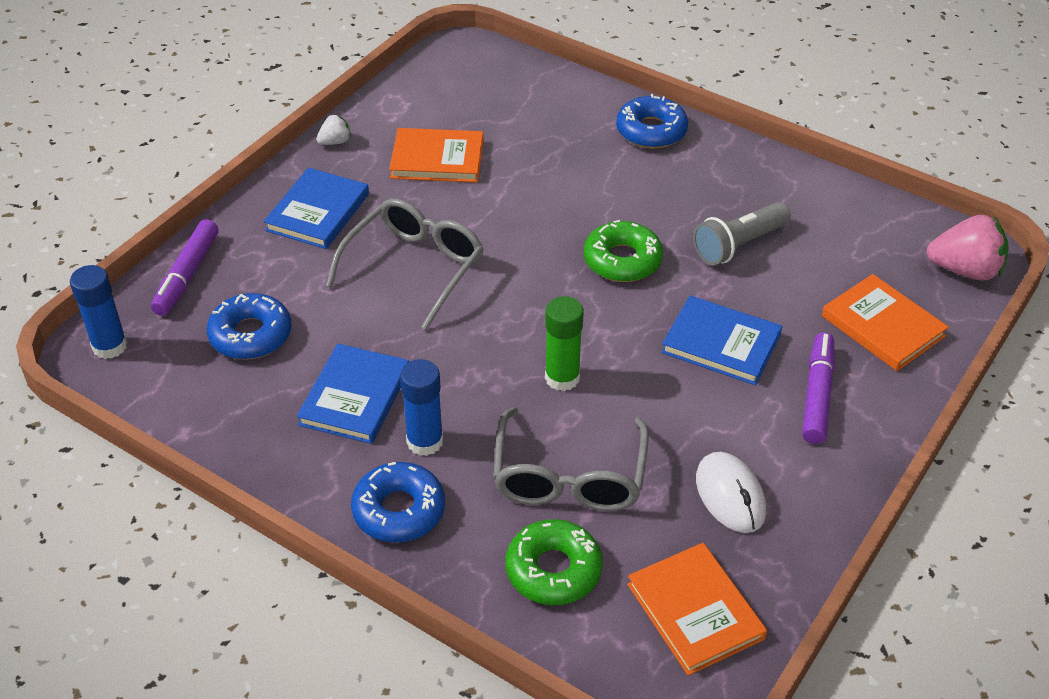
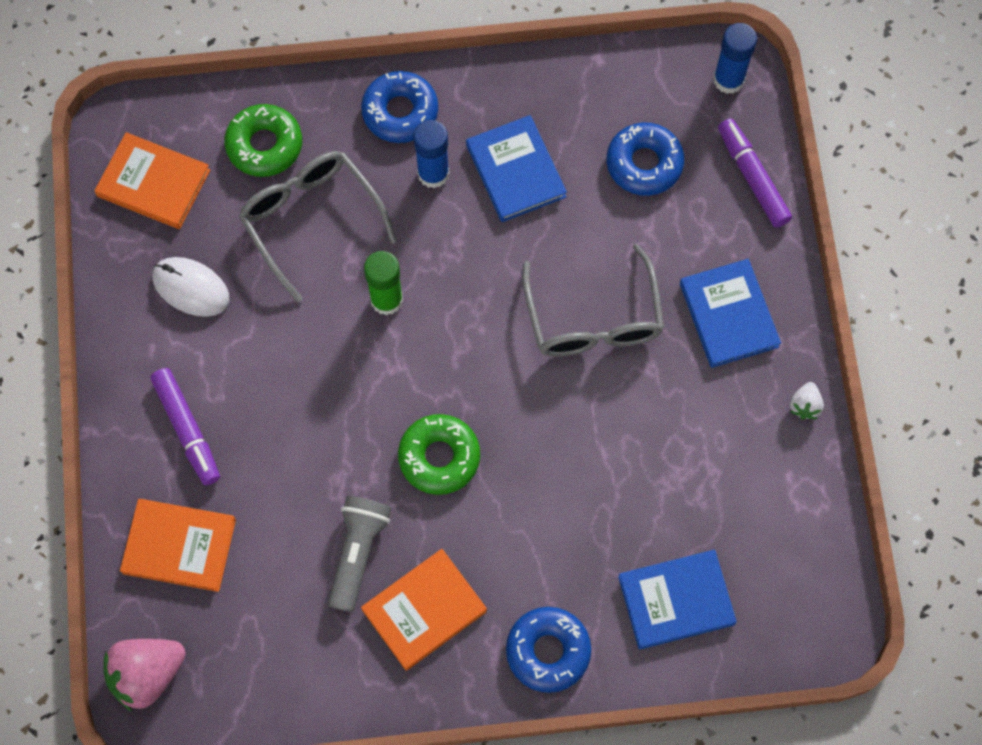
camera: 140 degrees right, 25 degrees up
orange book [389,128,483,182] -> orange book moved to [361,549,487,670]
blue book [661,296,782,385] -> blue book moved to [618,550,737,649]

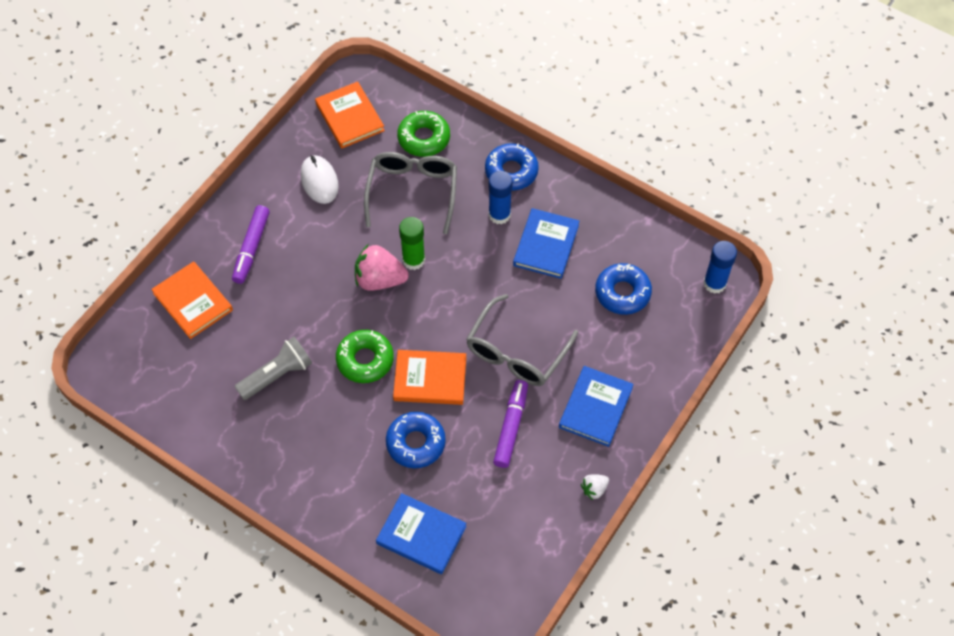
camera: 40 degrees right, 10 degrees down
pink strawberry [103,639,186,712] -> pink strawberry moved to [355,244,409,291]
orange book [361,549,487,670] -> orange book moved to [393,350,466,405]
blue donut [506,607,591,693] -> blue donut moved to [386,412,446,468]
purple marker [718,118,792,228] -> purple marker moved to [493,380,528,468]

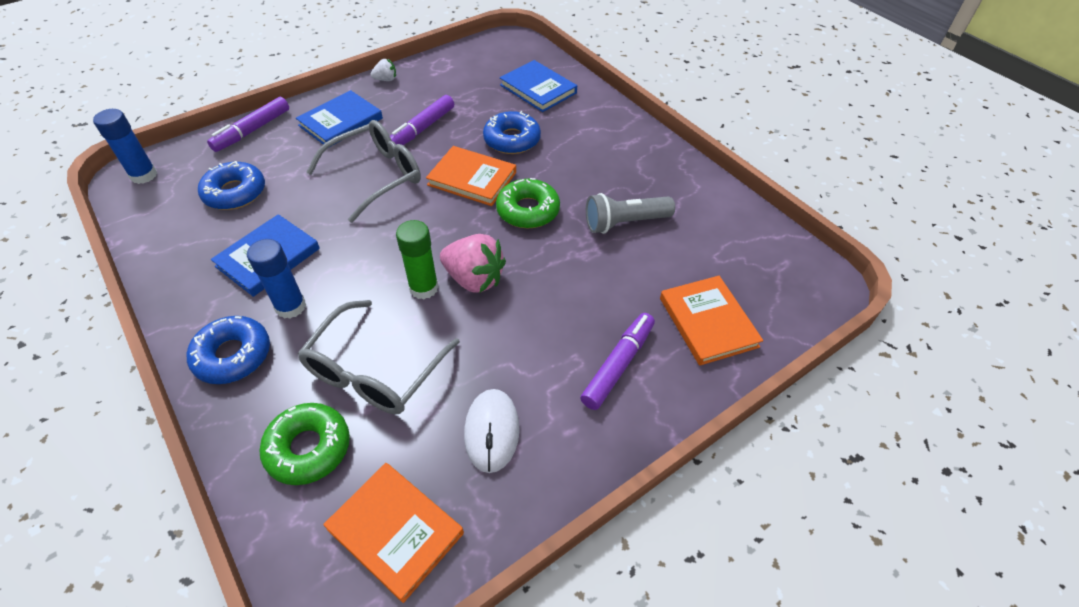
camera: 160 degrees left, 10 degrees down
orange book [315,81,385,148] -> orange book turned 45 degrees counterclockwise [323,463,464,603]
none -> purple marker [207,97,289,152]

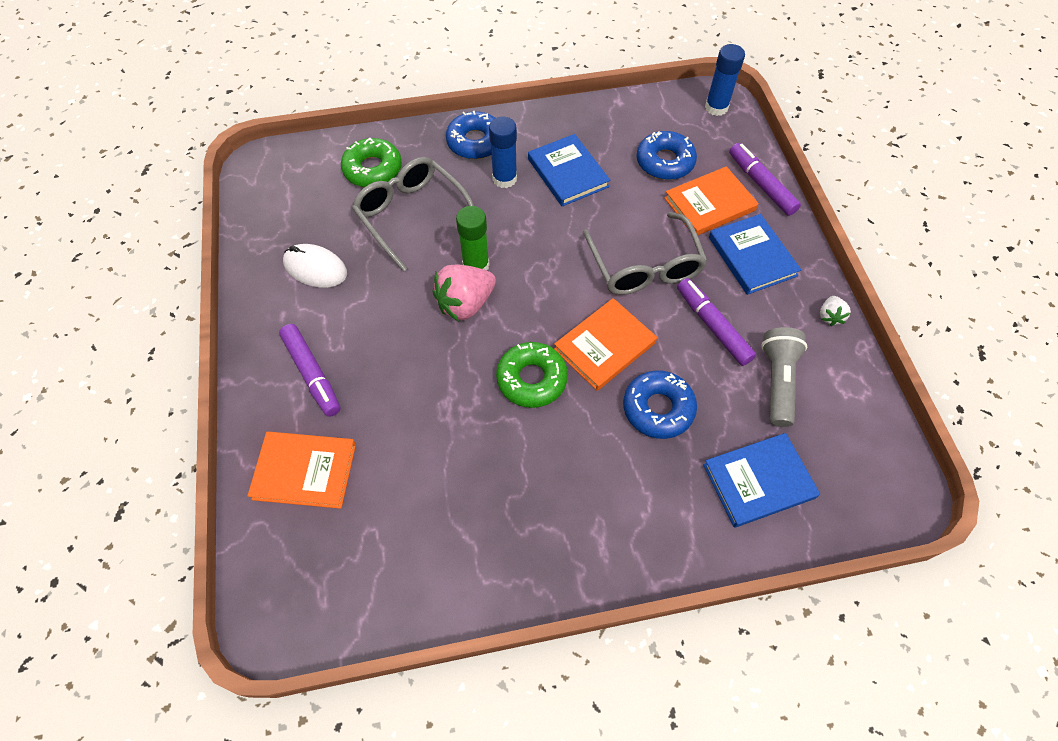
camera: 115 degrees right, 10 degrees up
orange book [323,463,464,603] -> orange book moved to [664,166,759,235]
grey flashlight [586,193,675,234] -> grey flashlight moved to [761,327,807,427]

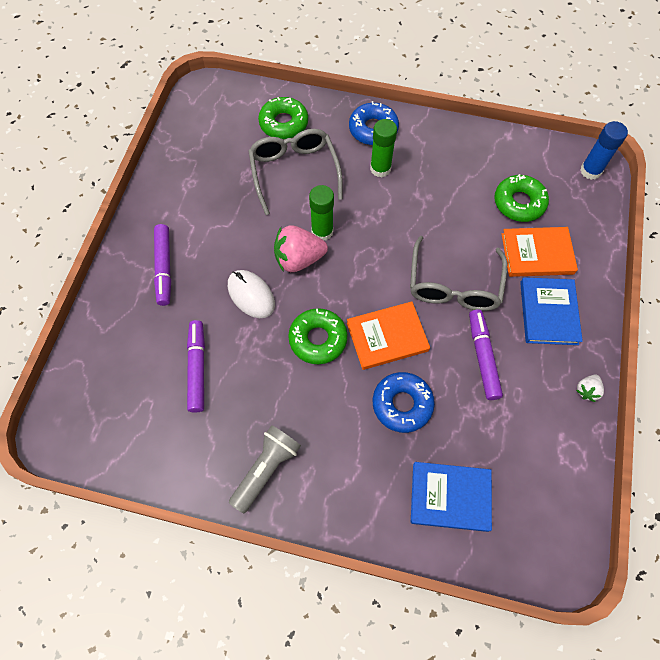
camera: 25 degrees right, 5 degrees up
orange book [247,432,356,509] -> none
white mouse [283,244,347,288] -> white mouse moved to [228,270,275,318]
blue glue stick [489,116,517,188] -> green glue stick [370,119,397,177]
blue book [528,134,610,206] -> none
blue donut [636,131,697,180] -> green donut [494,174,549,222]
purple marker [729,143,801,216] -> purple marker moved to [187,320,205,413]
grey flashlight [761,327,807,427] -> grey flashlight moved to [229,425,301,514]

